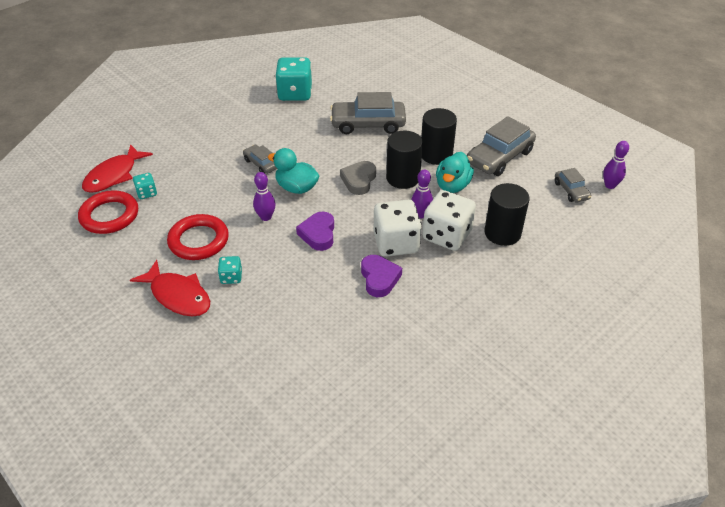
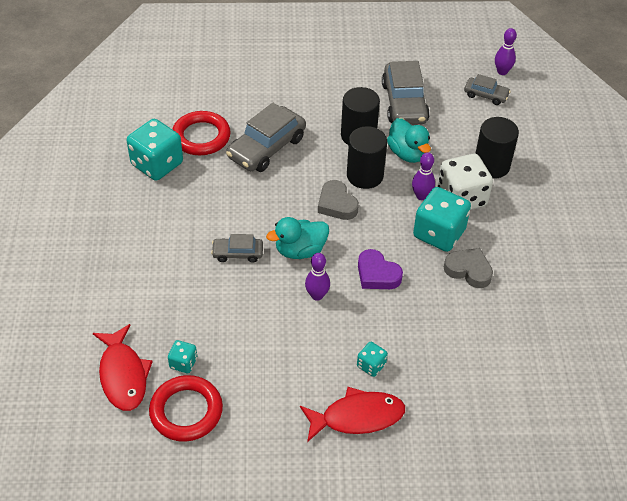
camera: 50 degrees left, 5 degrees up
red ring [167,214,229,260] -> red ring moved to [172,111,231,155]
purple heart [361,255,402,297] -> grey heart [444,248,493,288]
white dice [374,200,422,257] -> turquoise dice [413,187,471,252]

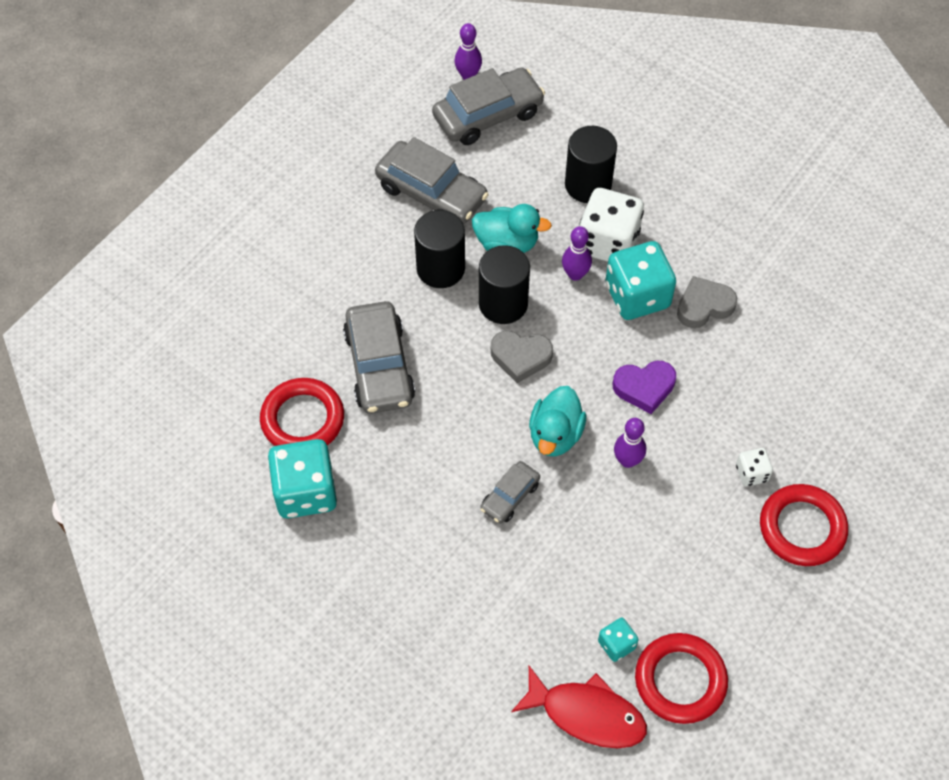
camera: 50 degrees left, 10 degrees up
red fish [300,387,405,442] -> red ring [760,484,848,566]
turquoise dice [357,342,388,377] -> white dice [736,448,773,486]
grey car [464,74,511,105] -> grey car [432,67,545,145], size x1.86

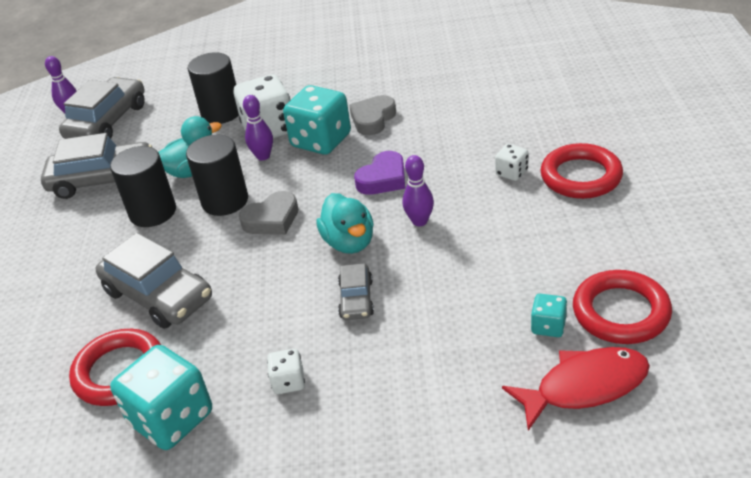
camera: 35 degrees left, 20 degrees down
none -> white dice [267,349,305,394]

